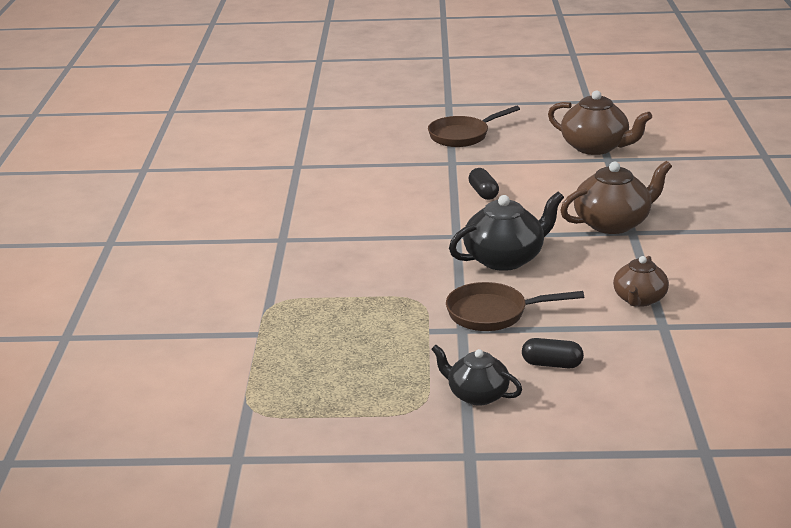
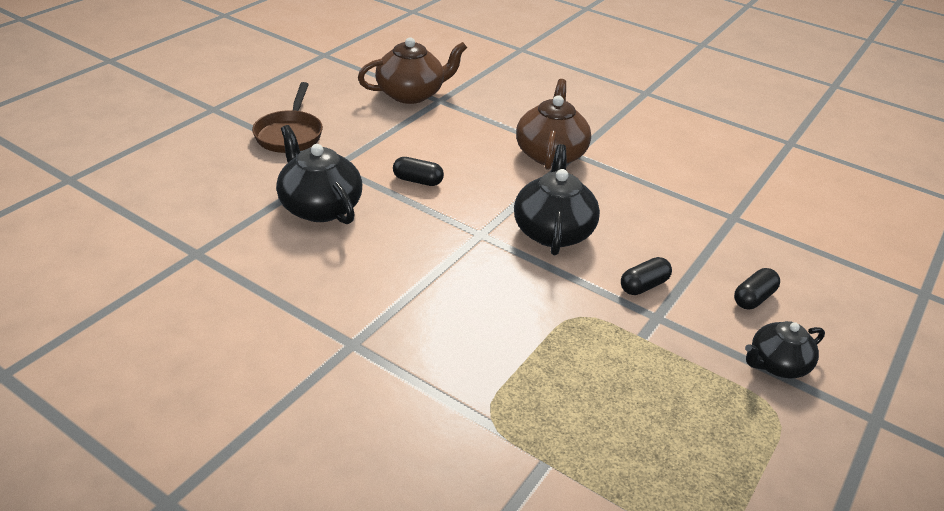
camera: 60 degrees left, 10 degrees up
brown pan [446,282,584,331] -> black capsule [621,257,672,295]
brown teapot [613,256,669,307] -> none
none -> black teapot [276,125,362,224]

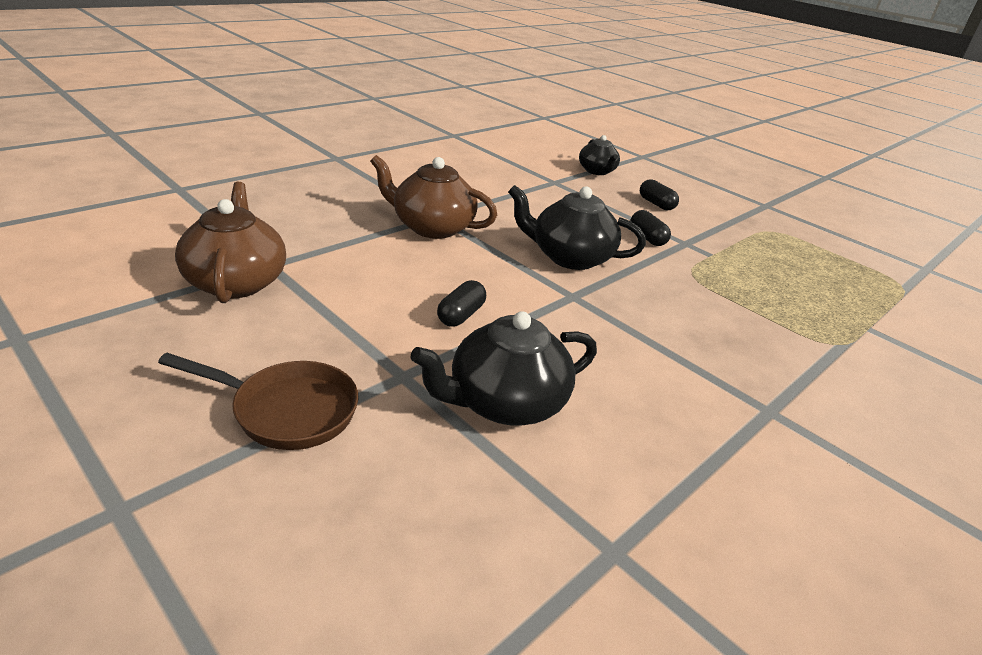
camera: 80 degrees left, 5 degrees down
black teapot [745,321,825,378] -> black teapot moved to [579,135,620,175]

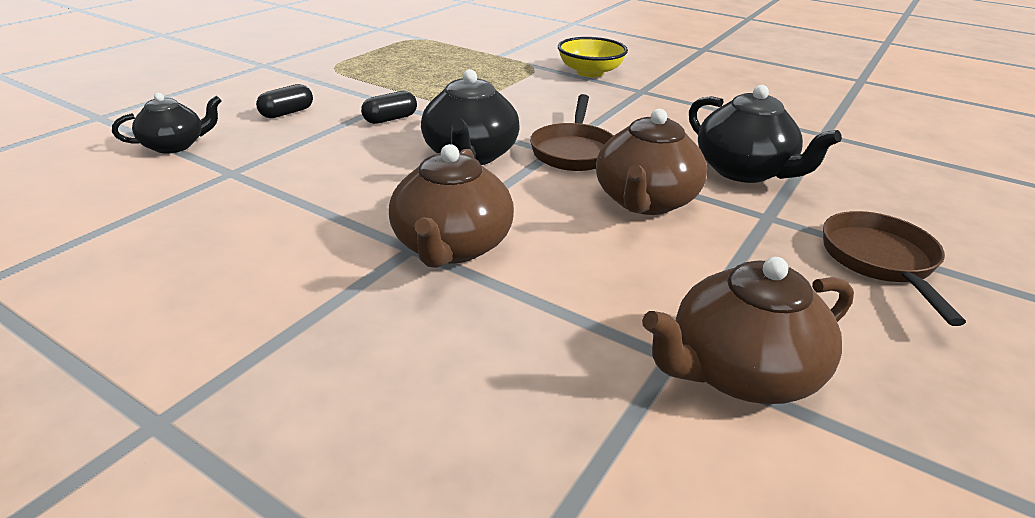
camera: 100 degrees left, 0 degrees up
black capsule [437,280,486,327] -> brown teapot [596,109,707,215]
none -> brown pan [530,94,614,171]
none -> yellow bowl [558,37,628,77]

